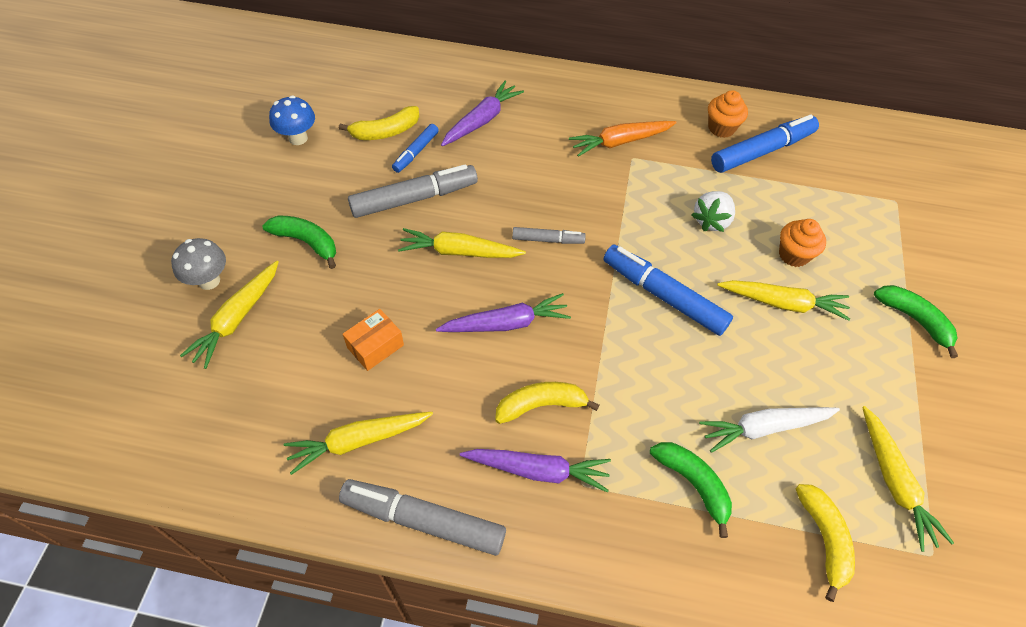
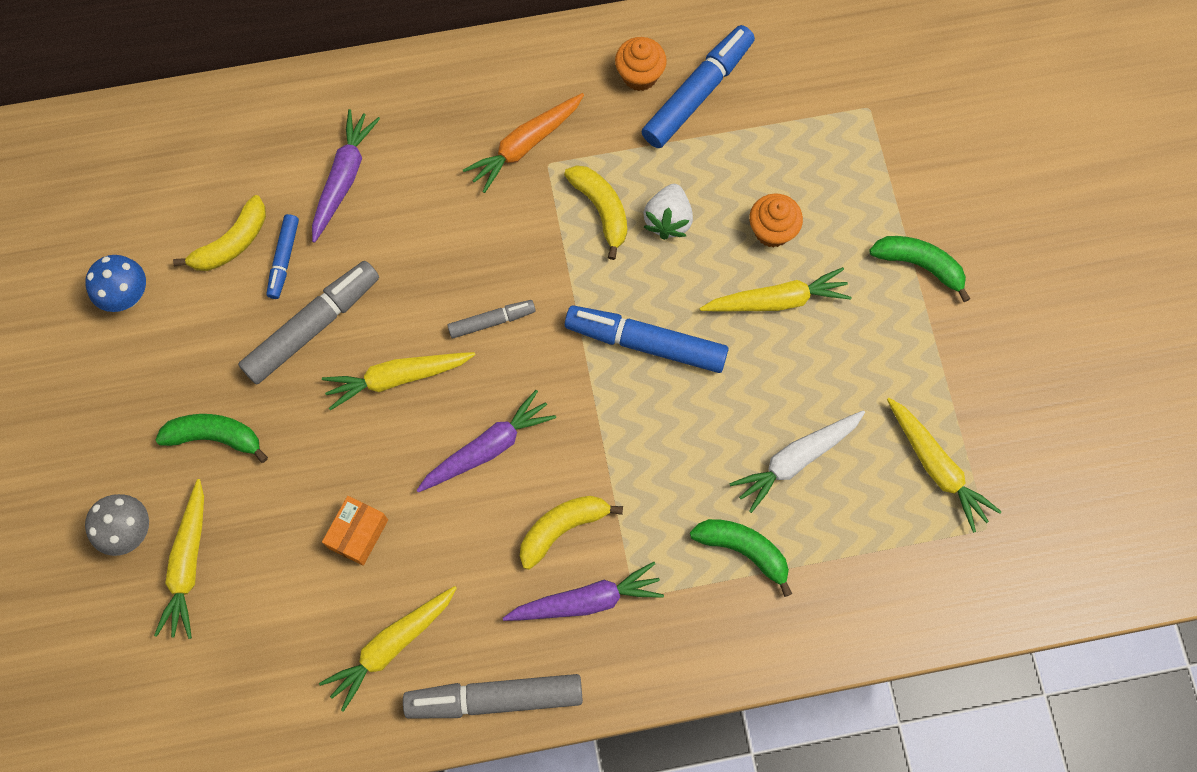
camera: 20 degrees left, 15 degrees up
yellow banana [796,484,855,602] -> yellow banana moved to [564,165,627,260]

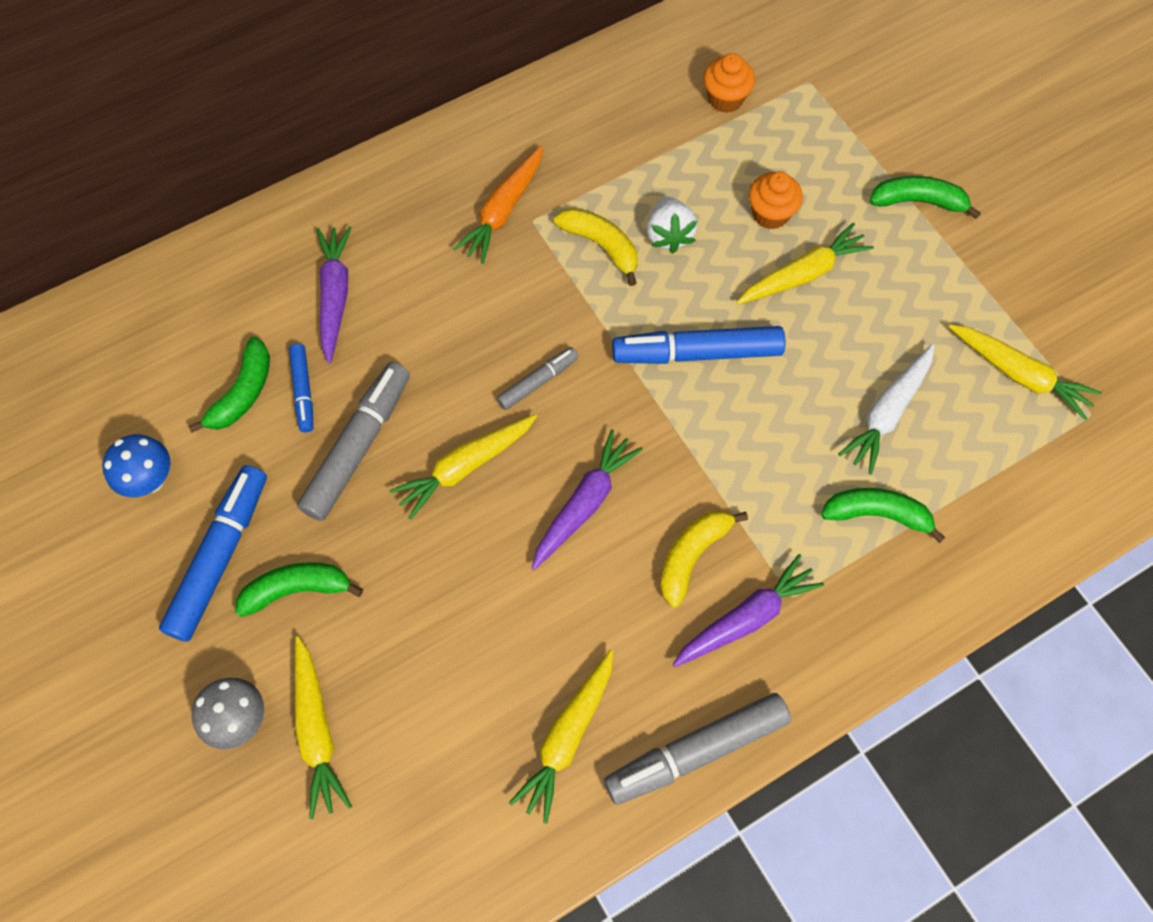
camera: 20 degrees left, 5 degrees down
yellow banana [173,195,266,271] -> green banana [188,337,270,433]
orange box [322,496,388,566] -> none
orange cupcake [615,37,667,91] -> orange cupcake moved to [704,53,755,113]
blue marker [641,25,755,148] -> blue marker moved to [159,465,267,641]

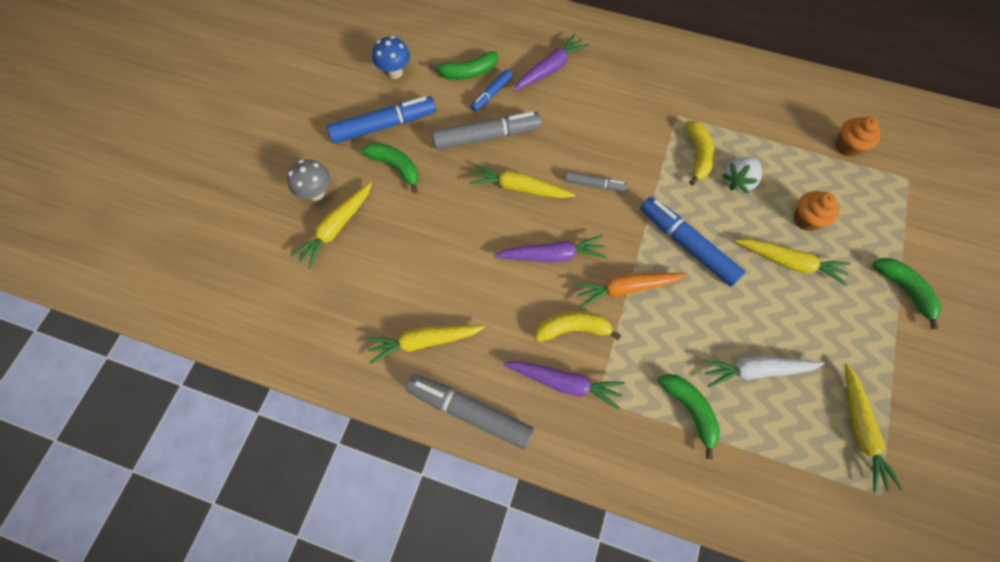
camera: 50 degrees right, 0 degrees up
orange carrot [453,145,543,264] -> orange carrot moved to [574,273,687,308]

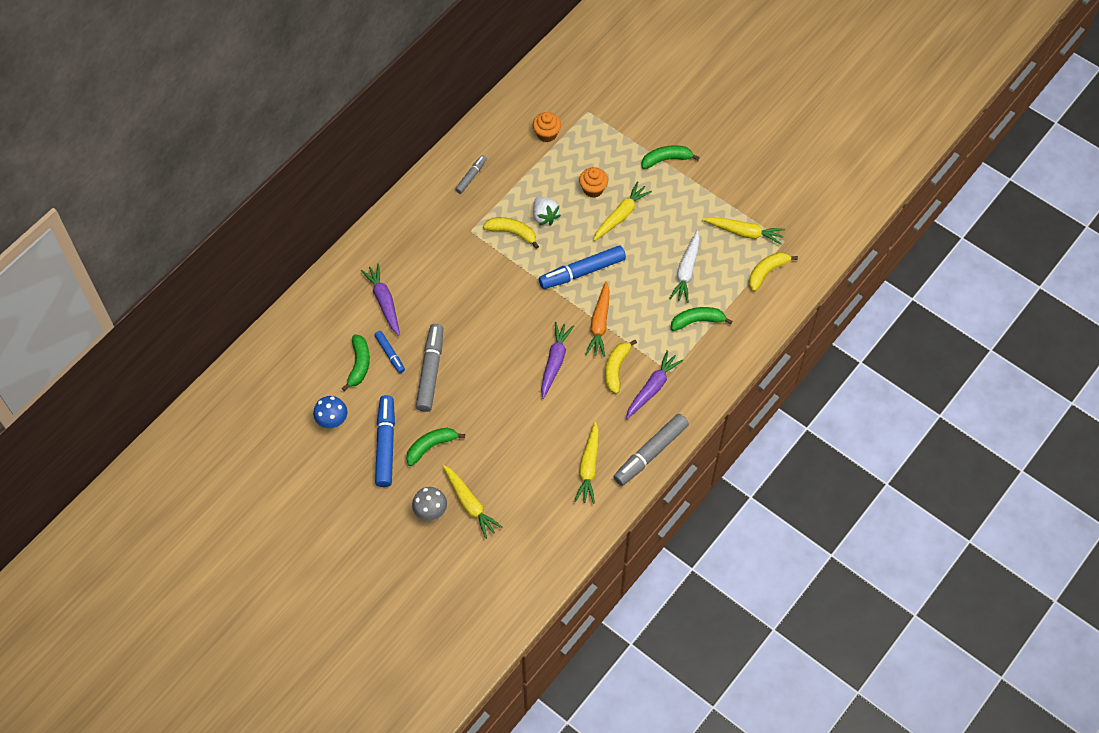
camera: 70 degrees left, 5 degrees down
yellow carrot [469,163,575,199] -> none
grey marker [565,171,628,191] -> grey marker moved to [455,155,487,194]
none -> yellow banana [748,252,798,291]

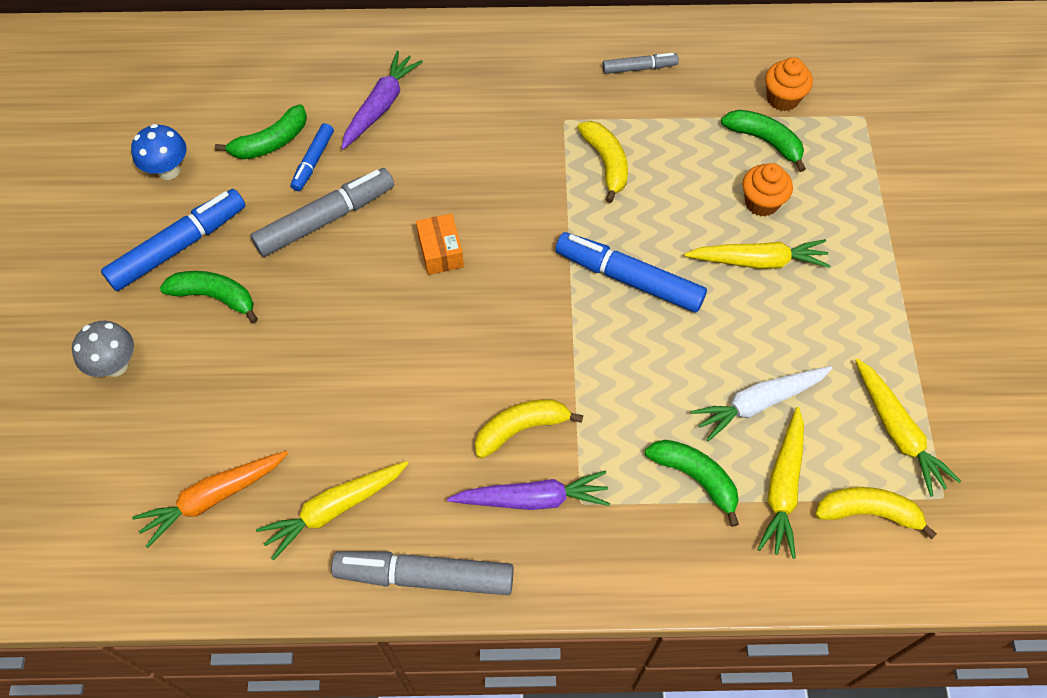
camera: 50 degrees right, 0 degrees up
yellow carrot [443,465,503,539] -> yellow carrot moved to [757,407,804,559]
white strawberry [533,197,561,225] -> none
purple carrot [541,322,574,399] -> none
orange carrot [585,281,609,357] -> orange carrot moved to [132,451,288,548]
green banana [642,145,700,169] -> green banana moved to [721,110,806,172]
none -> orange box [416,213,464,275]

